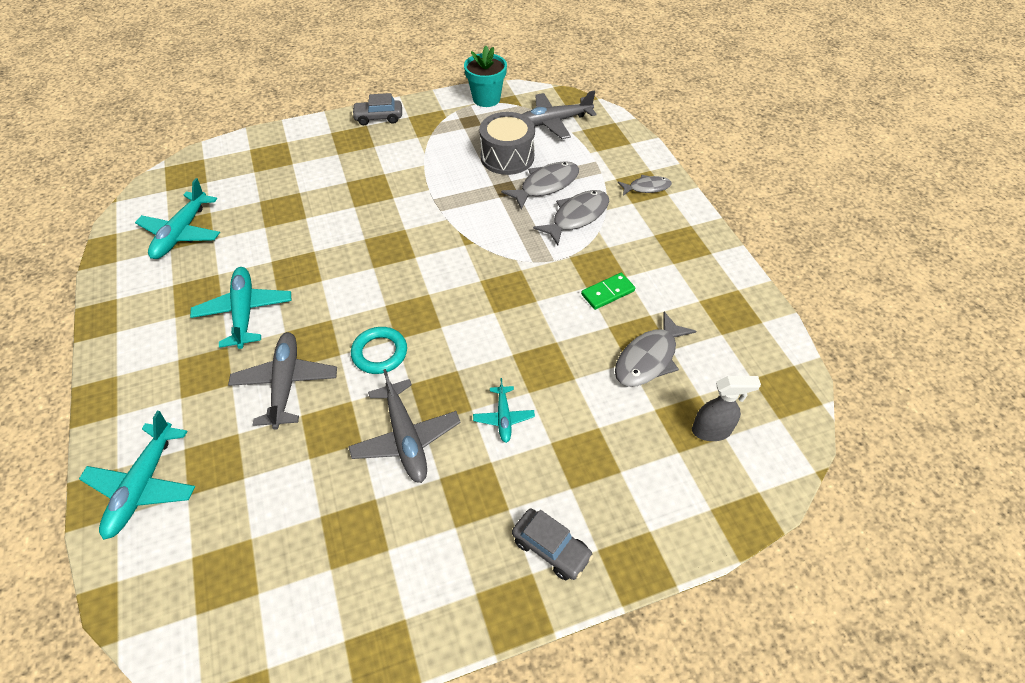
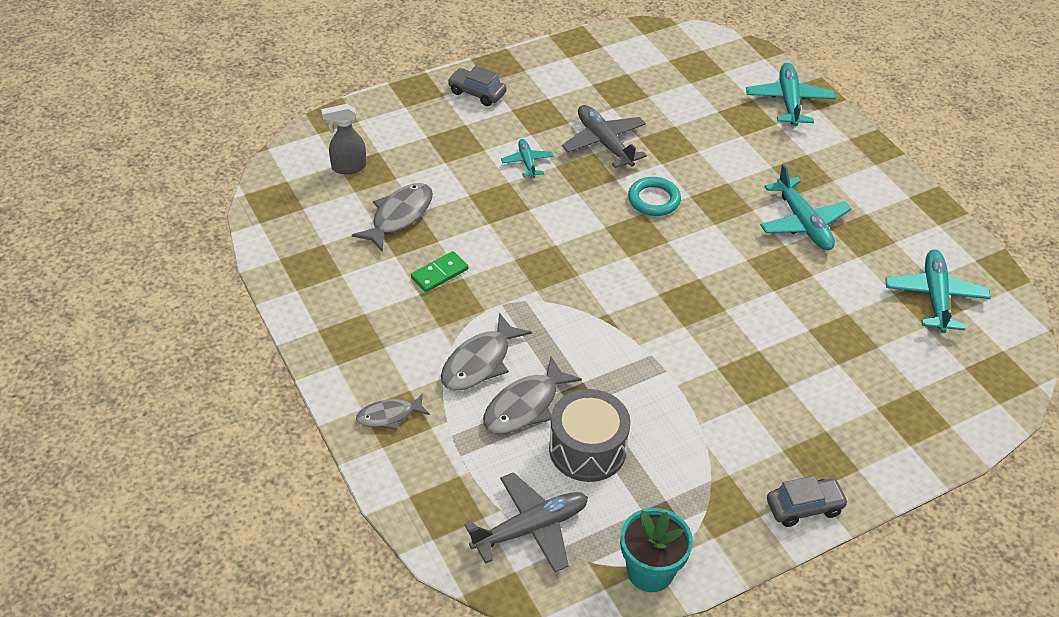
camera: 170 degrees right, 5 degrees down
grey plane [228,332,337,430] -> none

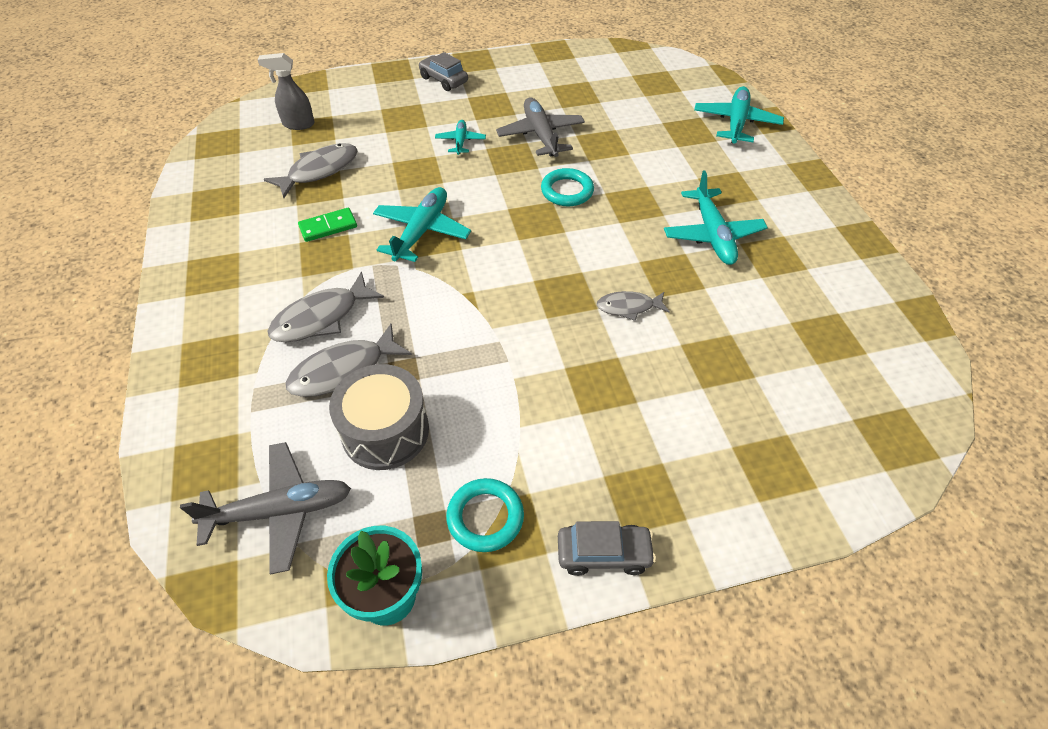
camera: 15 degrees right, 5 degrees up
grey fish [356,393,430,430] -> grey fish moved to [597,291,670,321]
turquoise plane [885,249,991,333] -> turquoise plane moved to [373,187,471,262]
none -> turquoise ring [446,478,524,552]

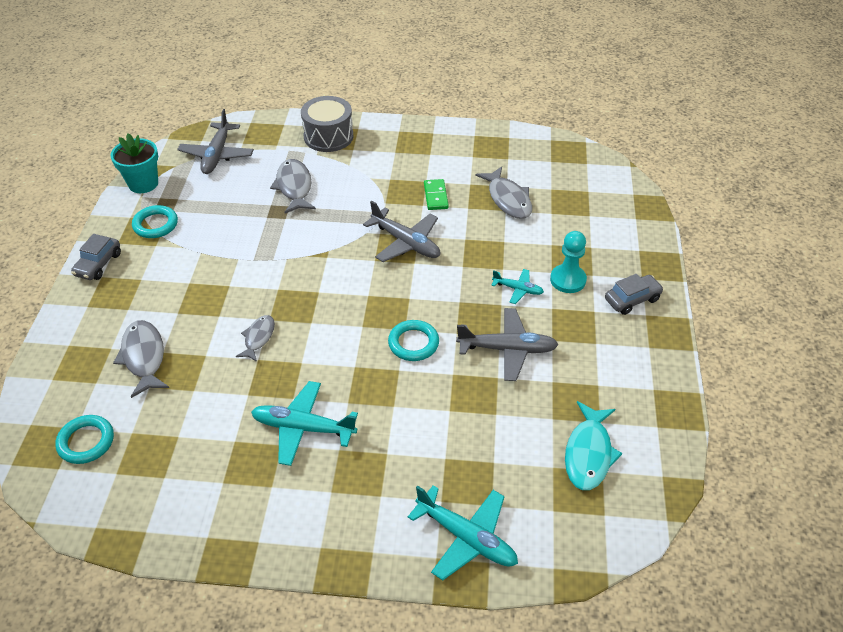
camera: 110 degrees right, 5 degrees down
grey spray bottle [258,53,315,130] -> none
grey fish [268,272,384,342] -> grey fish moved to [113,320,169,398]
grey drum [329,364,429,470] -> grey drum moved to [301,96,353,152]
turquoise plane [373,187,471,262] -> grey plane [363,201,440,262]
none -> turquoise ring [55,415,114,464]
none -> turquoise pawn [550,231,587,293]
none -> turquoise fish [565,401,622,490]

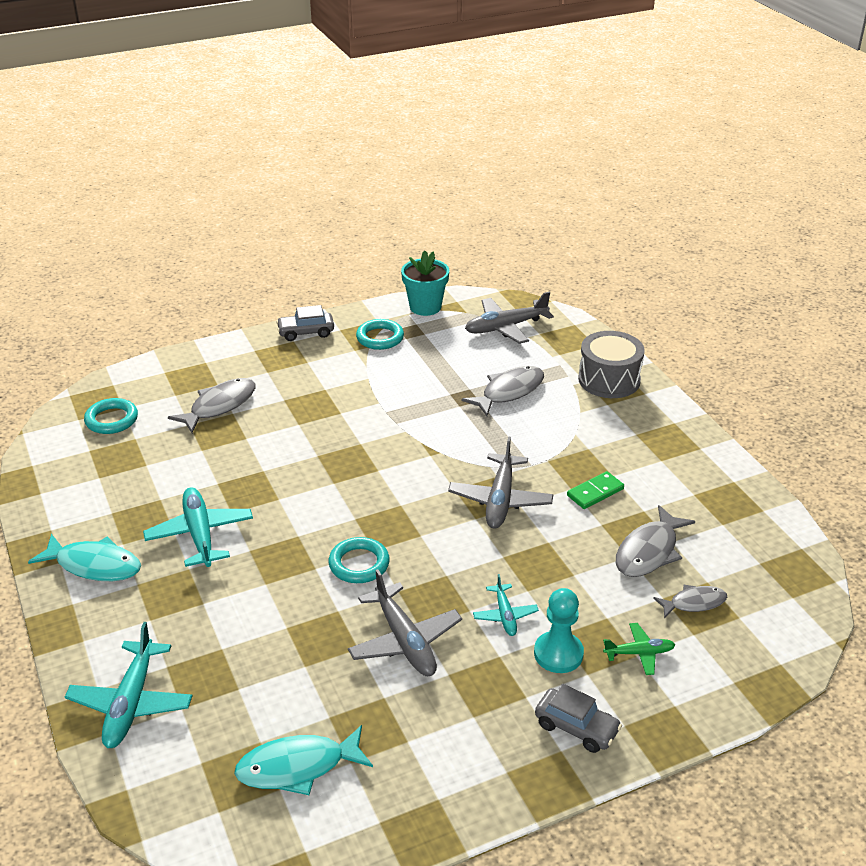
camera: 60 degrees right, 10 degrees down
grey fish [236,315,275,362] -> grey fish moved to [653,585,727,618]
none -> turquoise fish [28,534,141,581]
none -> green plane [603,623,675,675]

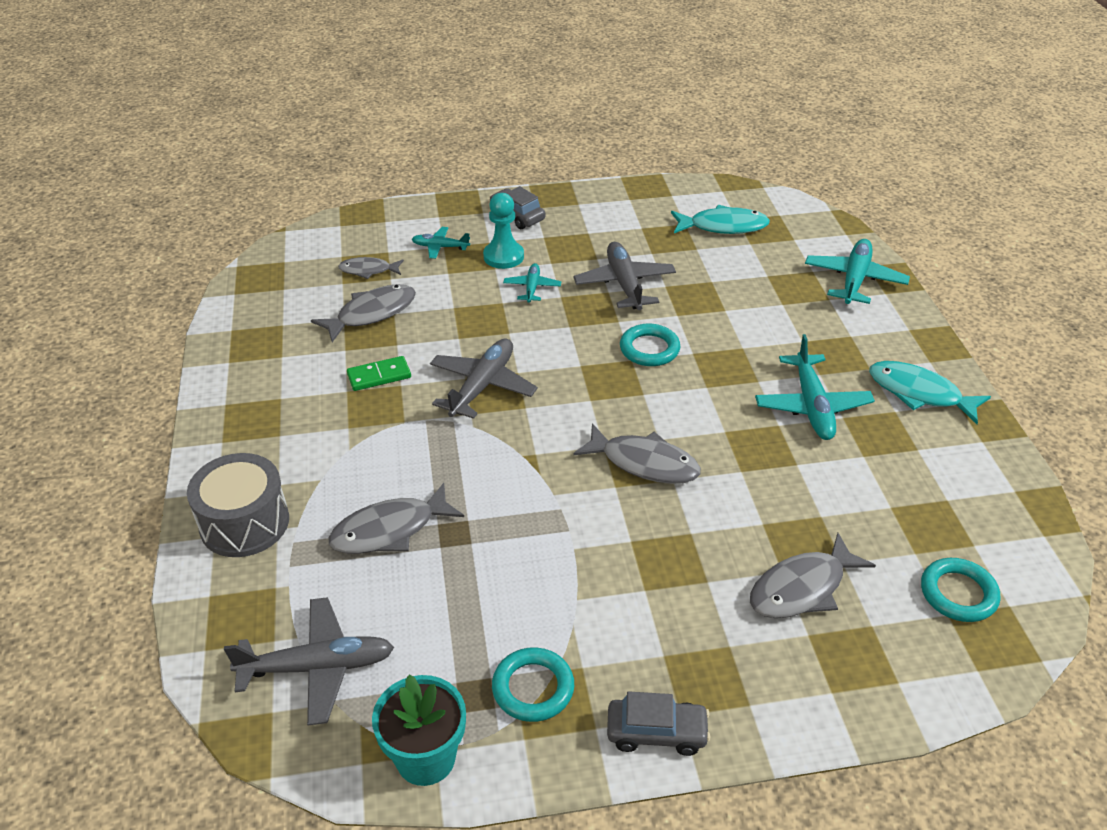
camera: 165 degrees left, 5 degrees up
green plane [603,623,675,675] -> turquoise plane [412,227,470,259]
none -> grey fish [573,423,701,484]

